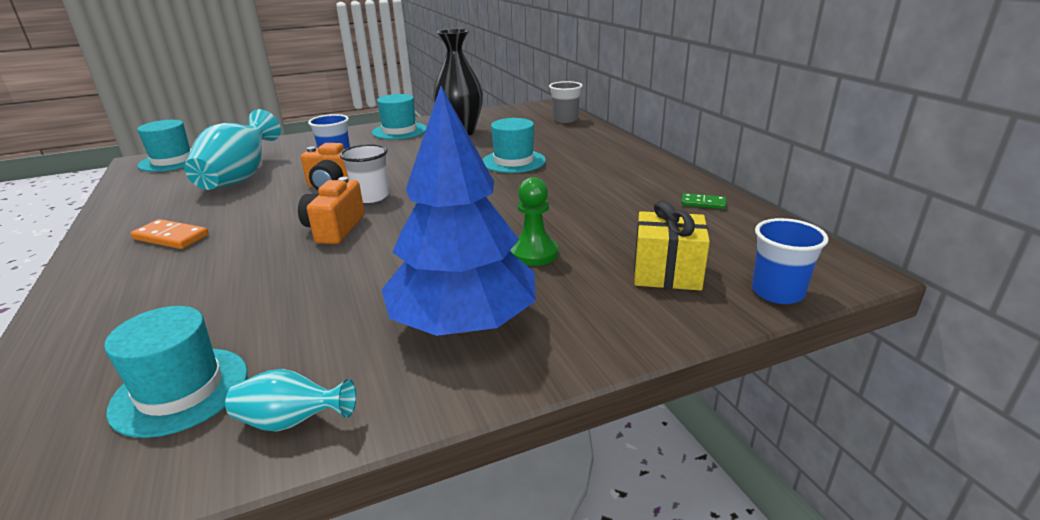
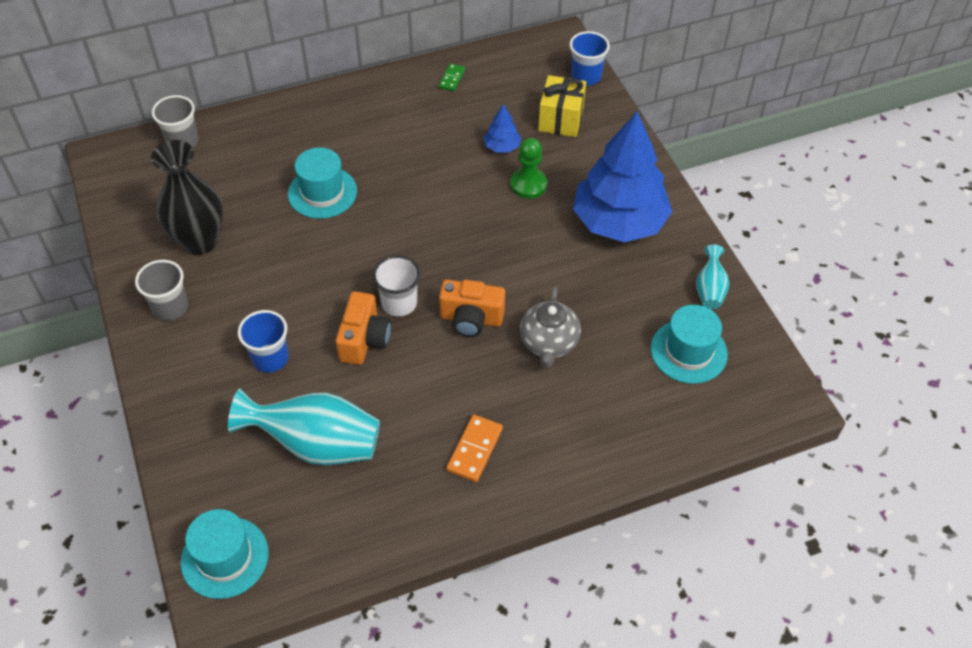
camera: 90 degrees left, 25 degrees up
turquoise hat [372,94,427,140] -> grey cup [135,260,188,321]
none -> blue tree [484,104,521,153]
none -> grey teapot [520,287,581,368]

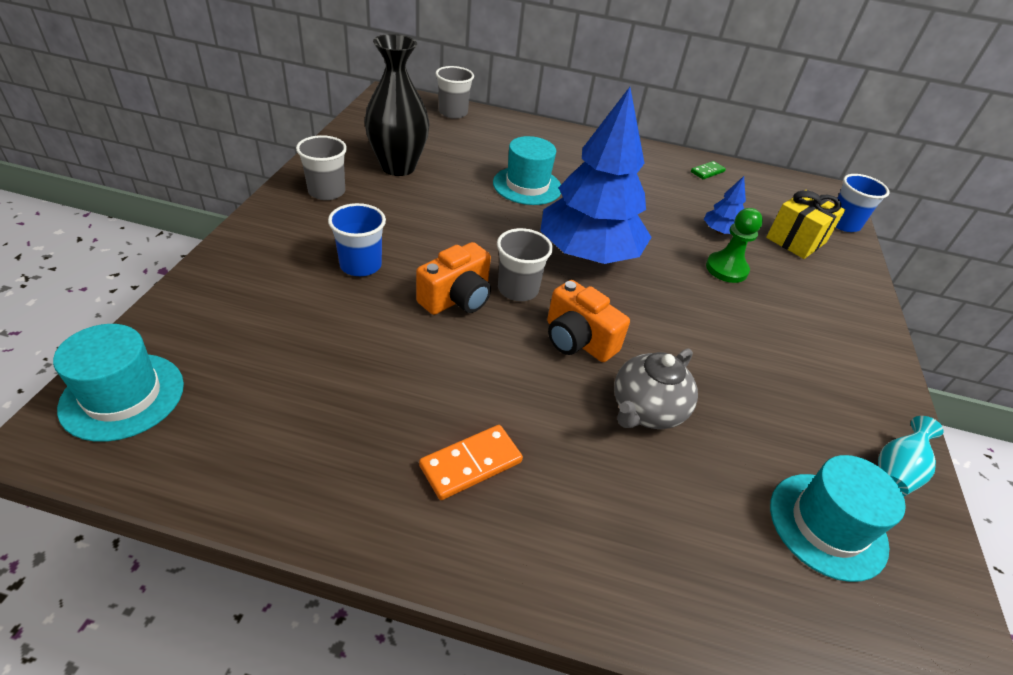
camera: 30 degrees right, 10 degrees down
turquoise vase [228,389,380,465] -> none
white cup [373,255,420,316] -> grey cup [497,228,553,301]
blue tree [573,111,672,242] -> blue tree moved to [540,87,651,264]

